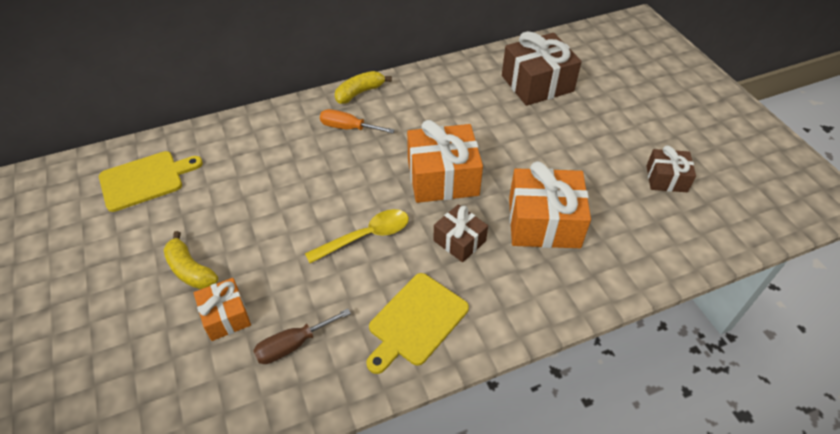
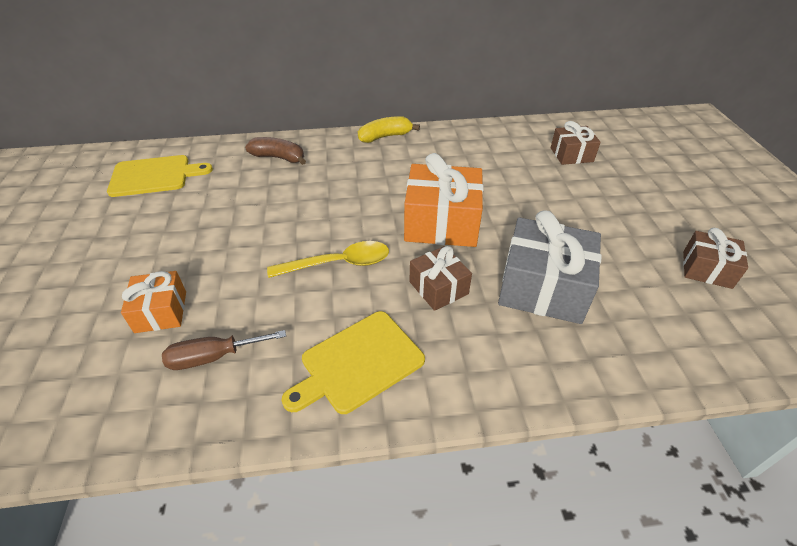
camera: 15 degrees right, 5 degrees down
yellow banana [163,231,218,289] -> none
orange screwdriver [320,109,395,133] -> none
brown gift [502,31,582,106] -> brown gift [551,121,601,165], size x0.57
orange gift [509,161,591,248] -> grey gift [498,210,601,324]
none -> brown banana [245,137,306,165]

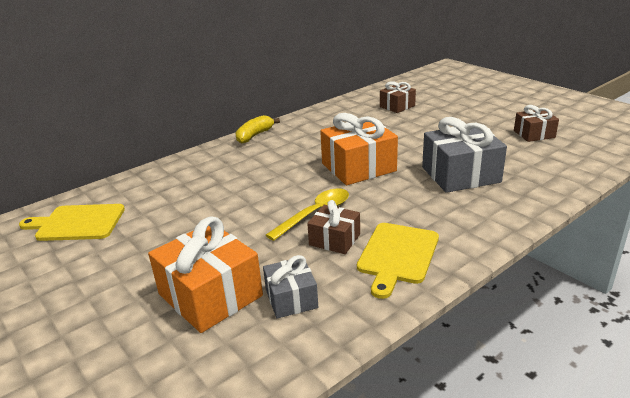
camera: 30 degrees left, 15 degrees down
yellow cutting board [107,155,213,197] -> yellow cutting board turned 135 degrees counterclockwise [19,204,125,241]
orange gift [121,271,186,333] -> orange gift [148,217,263,333], size x1.76
brown screwdriver [162,330,286,370] -> grey gift [263,255,318,318]
brown banana [245,137,306,165] -> none
brown gift [409,246,472,311] -> brown gift moved to [307,200,360,254]

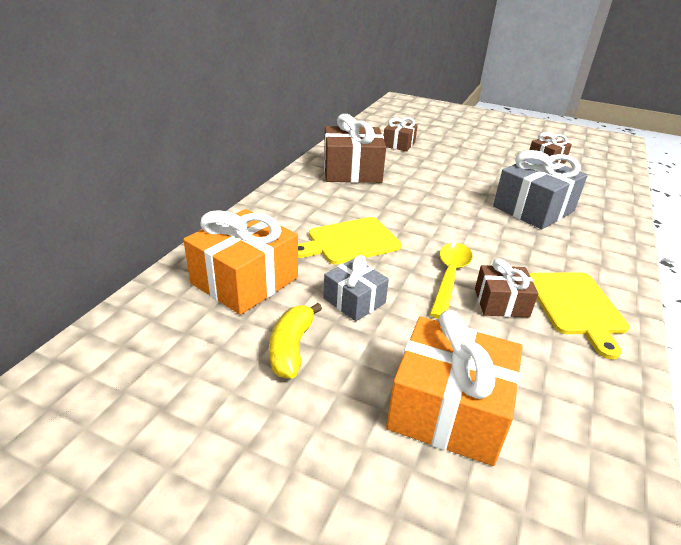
camera: 30 degrees left, 5 degrees up
yellow cutting board [19,204,125,241] -> yellow cutting board moved to [298,217,401,265]
yellow banana [235,115,280,143] -> yellow banana moved to [269,303,322,379]
grey gift [263,255,318,318] -> grey gift moved to [323,255,389,321]
orange gift [320,113,398,185] -> orange gift moved to [183,209,298,315]
none -> brown gift [324,114,386,183]

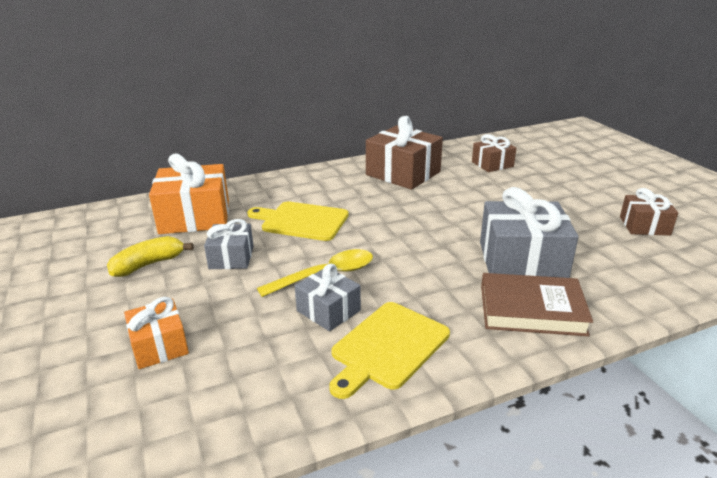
camera: 45 degrees right, 5 degrees down
orange gift [386,310,523,466] -> orange gift [124,297,189,369], size x0.57
brown gift [475,259,539,317] -> grey gift [295,264,361,331]
none -> brown book [481,273,593,336]

